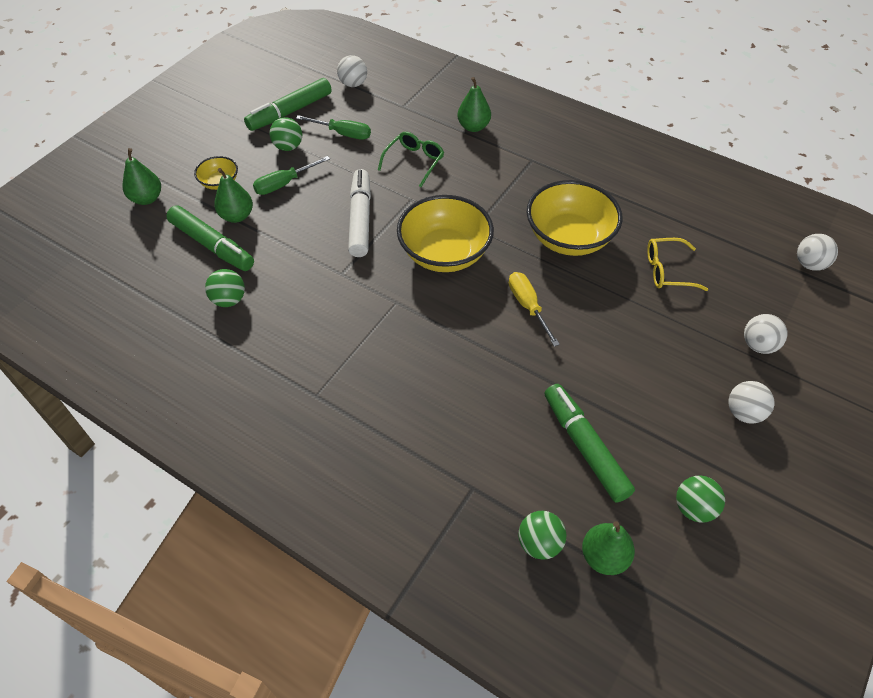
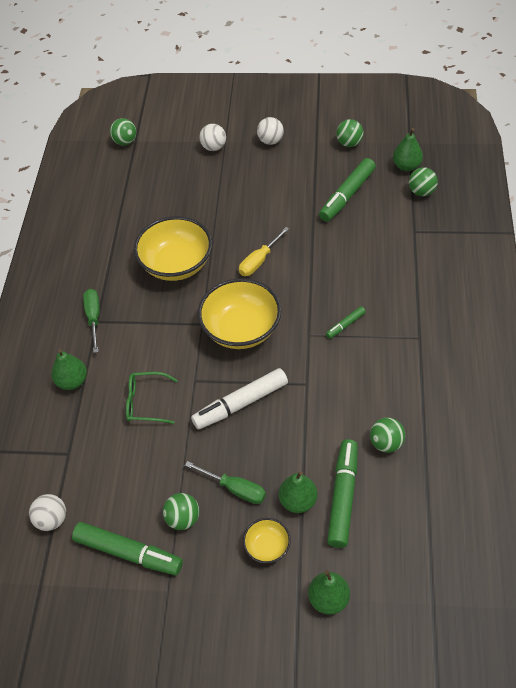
camera: 115 degrees left, 0 degrees up
green screwdriver [296,115,371,140] -> green screwdriver moved to [83,289,100,353]
yellow glasses [647,238,708,291] -> none
white ball [797,234,838,271] -> green ball [110,118,136,145]
none -> green marker [326,306,366,339]

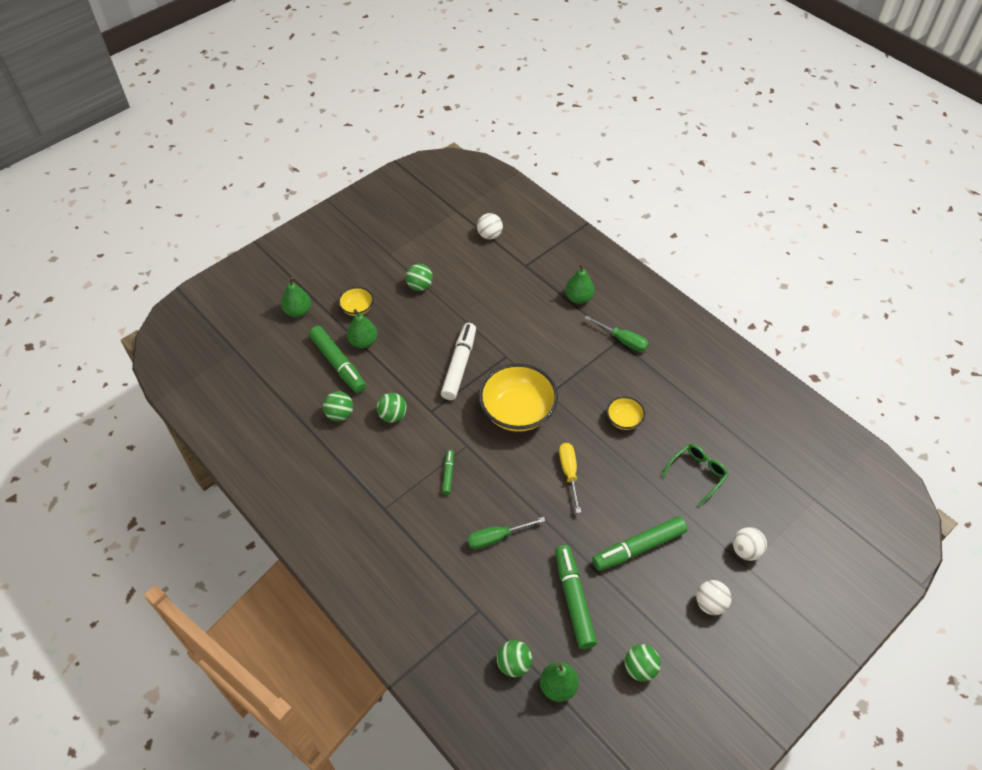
camera: 130 degrees right, 0 degrees up
green marker [72,522,183,575] -> green marker moved to [592,516,687,571]
green ball [110,118,136,145] -> green ball moved to [376,393,407,423]
green glasses [126,372,178,424] -> green glasses moved to [662,444,728,506]
yellow bowl [134,216,212,281] -> yellow bowl [607,396,645,430], size x0.49
green screwdriver [185,461,266,504] -> green screwdriver moved to [467,517,545,549]

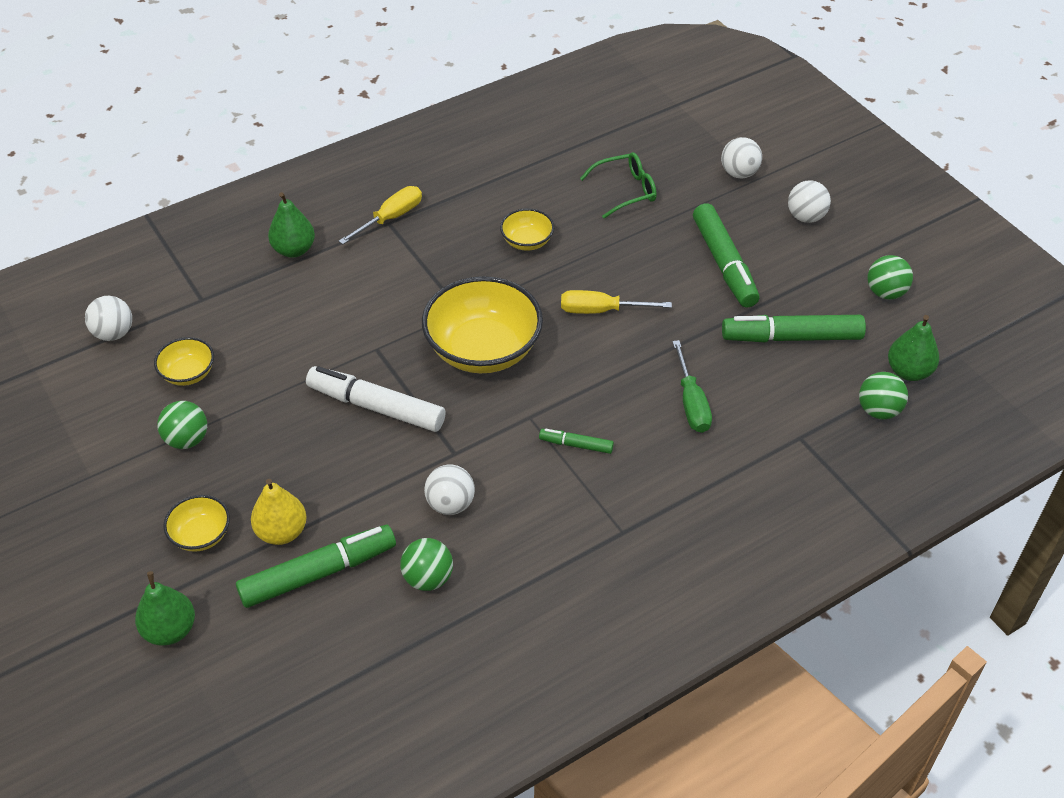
camera: 80 degrees left, 5 degrees down
green pear [347,309,377,348] -> yellow pear [251,479,307,545]
green ball [376,393,407,423] -> white ball [424,465,475,515]
green screwdriver [584,316,649,352] -> yellow screwdriver [339,186,422,244]
green glasses [662,444,728,506] -> green glasses turned 105 degrees clockwise [580,152,657,219]
none -> yellow bowl [154,337,214,386]

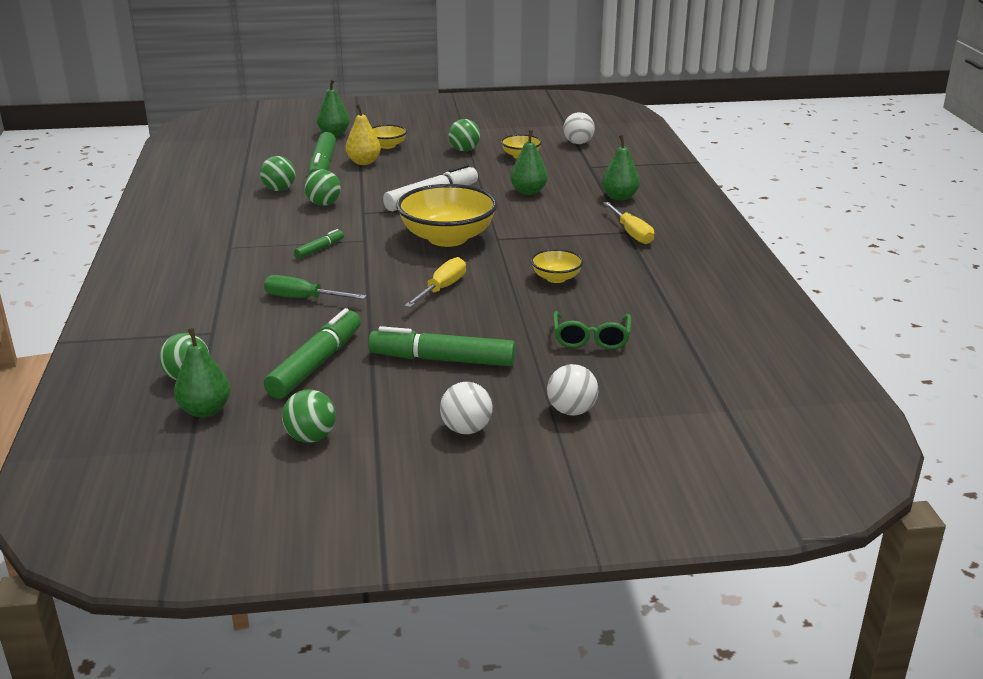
camera: 115 degrees right, 20 degrees down
white ball [424,465,475,515] -> green ball [305,170,341,206]
none -> green pear [510,130,548,195]

